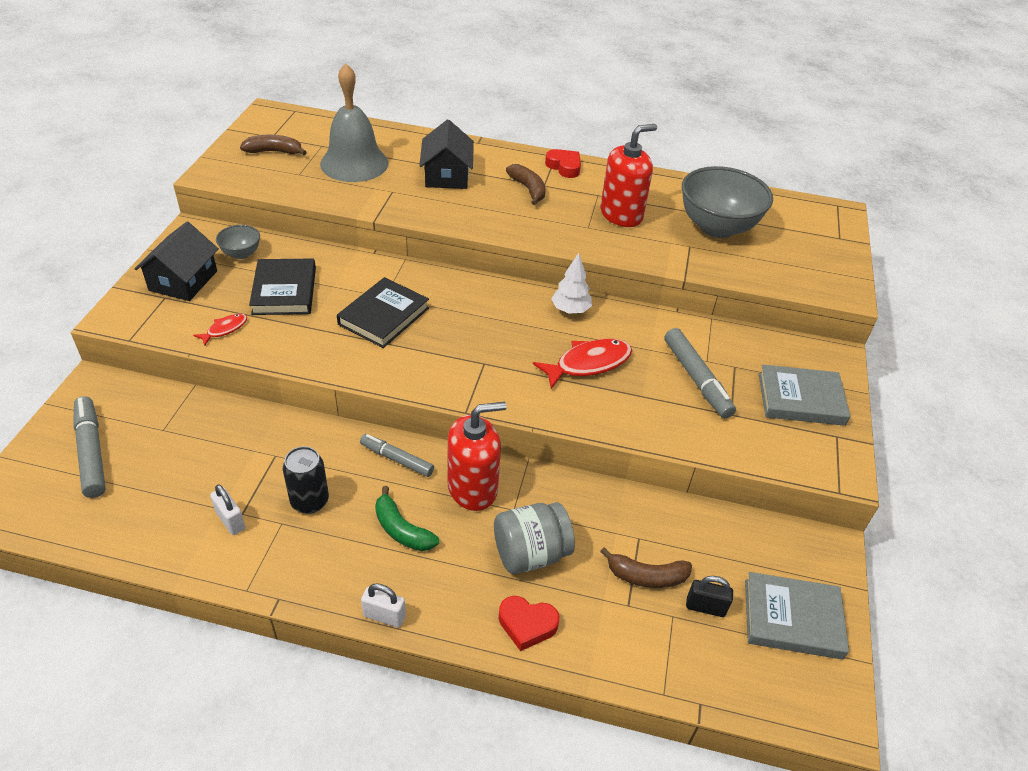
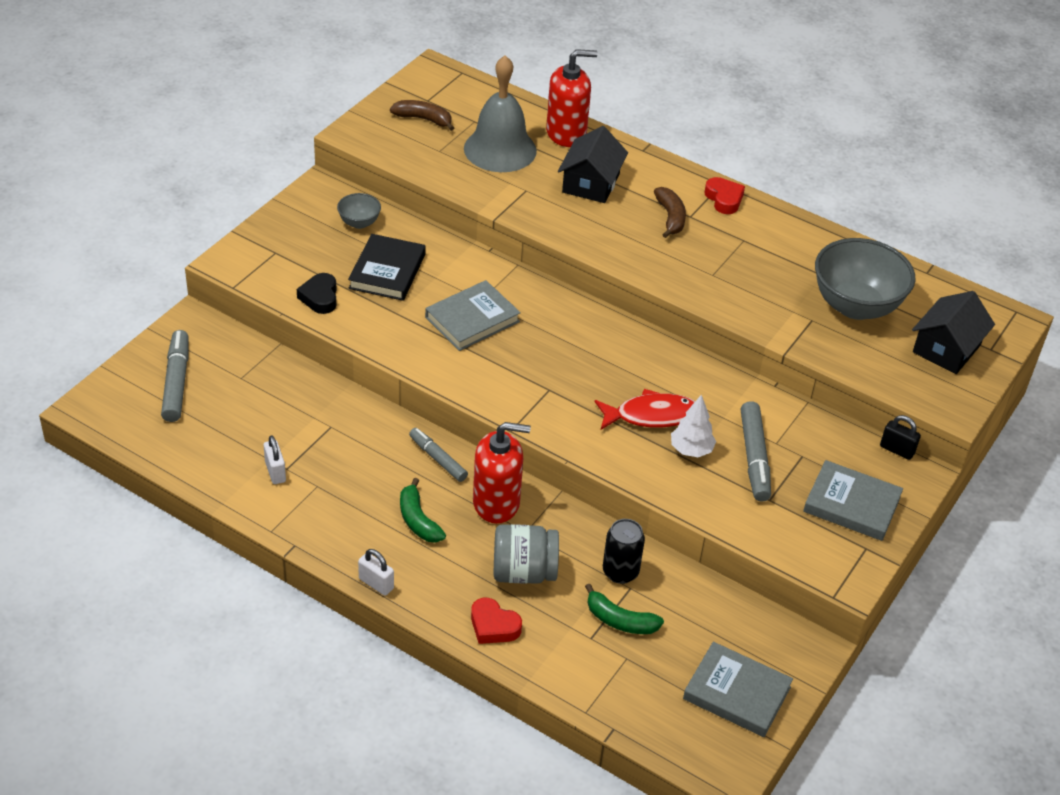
camera: 20 degrees right, 0 degrees up
black house [134,222,219,301] -> black house moved to [912,291,995,374]
red fish [193,314,247,346] -> black heart [297,273,337,314]
black can [283,446,329,514] -> black can moved to [603,519,645,584]
black book [337,277,429,348] -> grey book [425,280,521,351]
white tree [551,253,592,314] -> white tree moved to [671,395,716,457]
brown banana [600,547,692,588] -> green banana [585,584,664,634]
red soap dispenser [601,124,657,227] -> red soap dispenser moved to [546,49,598,147]
black padlock [686,576,733,617] -> black padlock moved to [880,415,921,460]

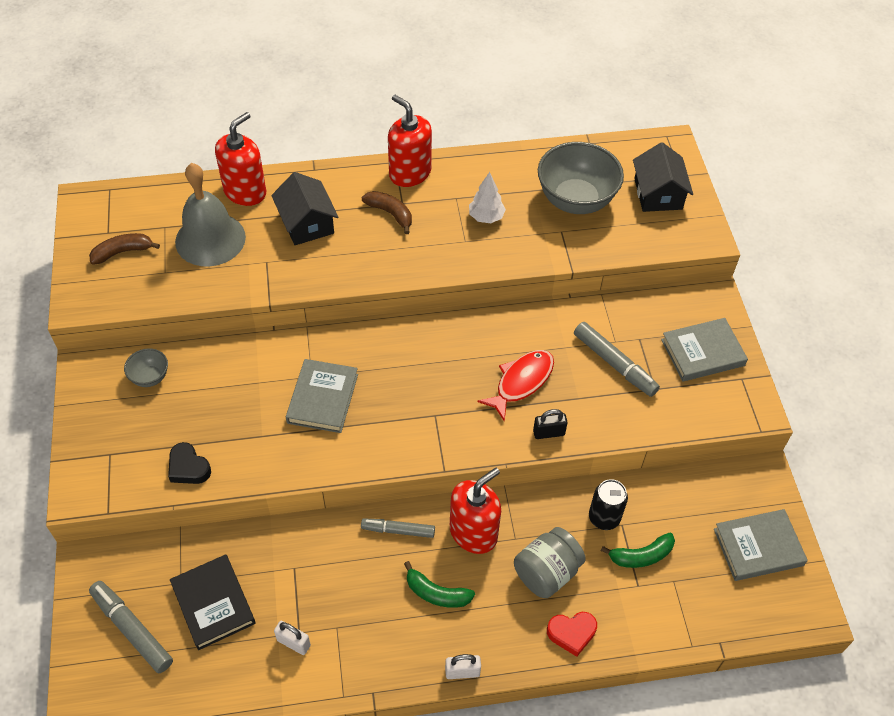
camera: 40 degrees left, 10 degrees up
black book [348,234,425,301] -> black book moved to [170,554,256,650]
white tree [671,395,716,457] -> white tree moved to [469,172,506,223]
red heart [704,177,745,214] -> red soap dispenser [388,95,432,187]
black padlock [880,415,921,460] -> black padlock moved to [533,409,568,439]

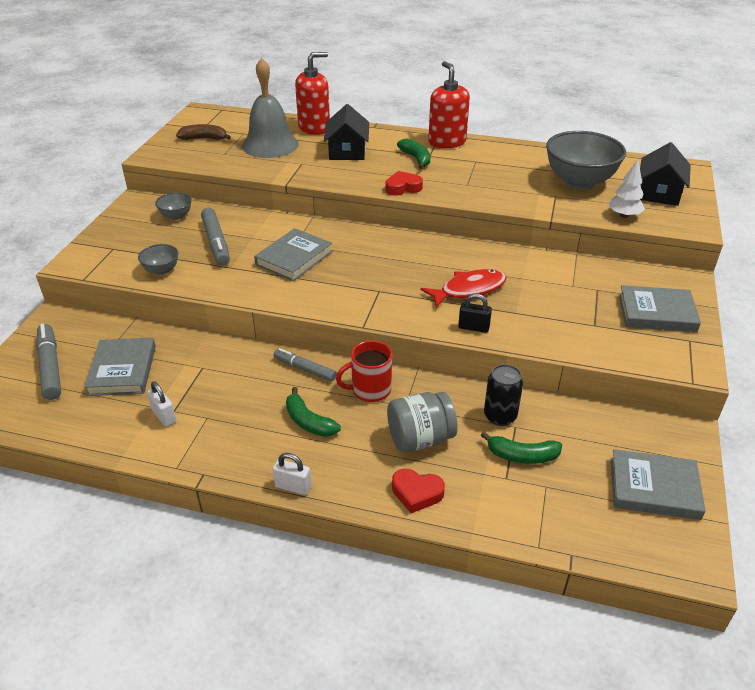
camera: 25 degrees right, 15 degrees down
black heart [168,442,211,484] -> grey bowl [138,244,178,275]
black book [170,554,256,650] -> grey book [84,338,156,396]
brown banana [362,191,412,234] -> green banana [397,139,430,169]
red soap dispenser [450,468,501,554] -> red mug [336,341,392,402]
white tree [469,172,506,223] -> white tree moved to [608,159,645,218]
grey marker [574,322,660,397] -> grey marker moved to [201,208,230,266]
none -> red heart [385,171,423,196]

